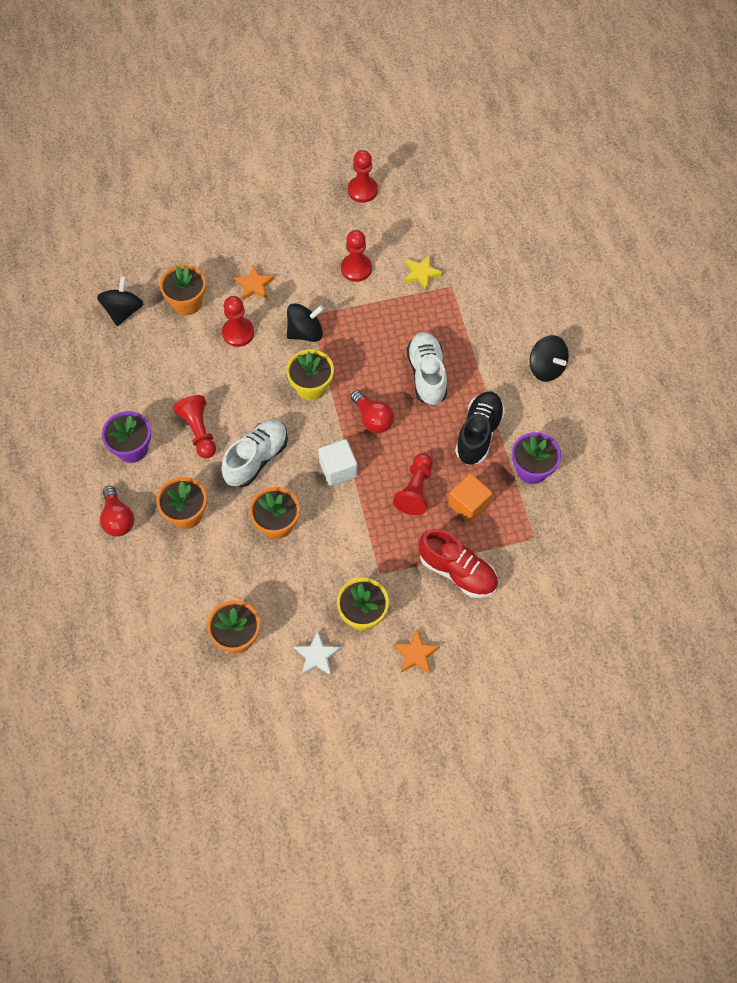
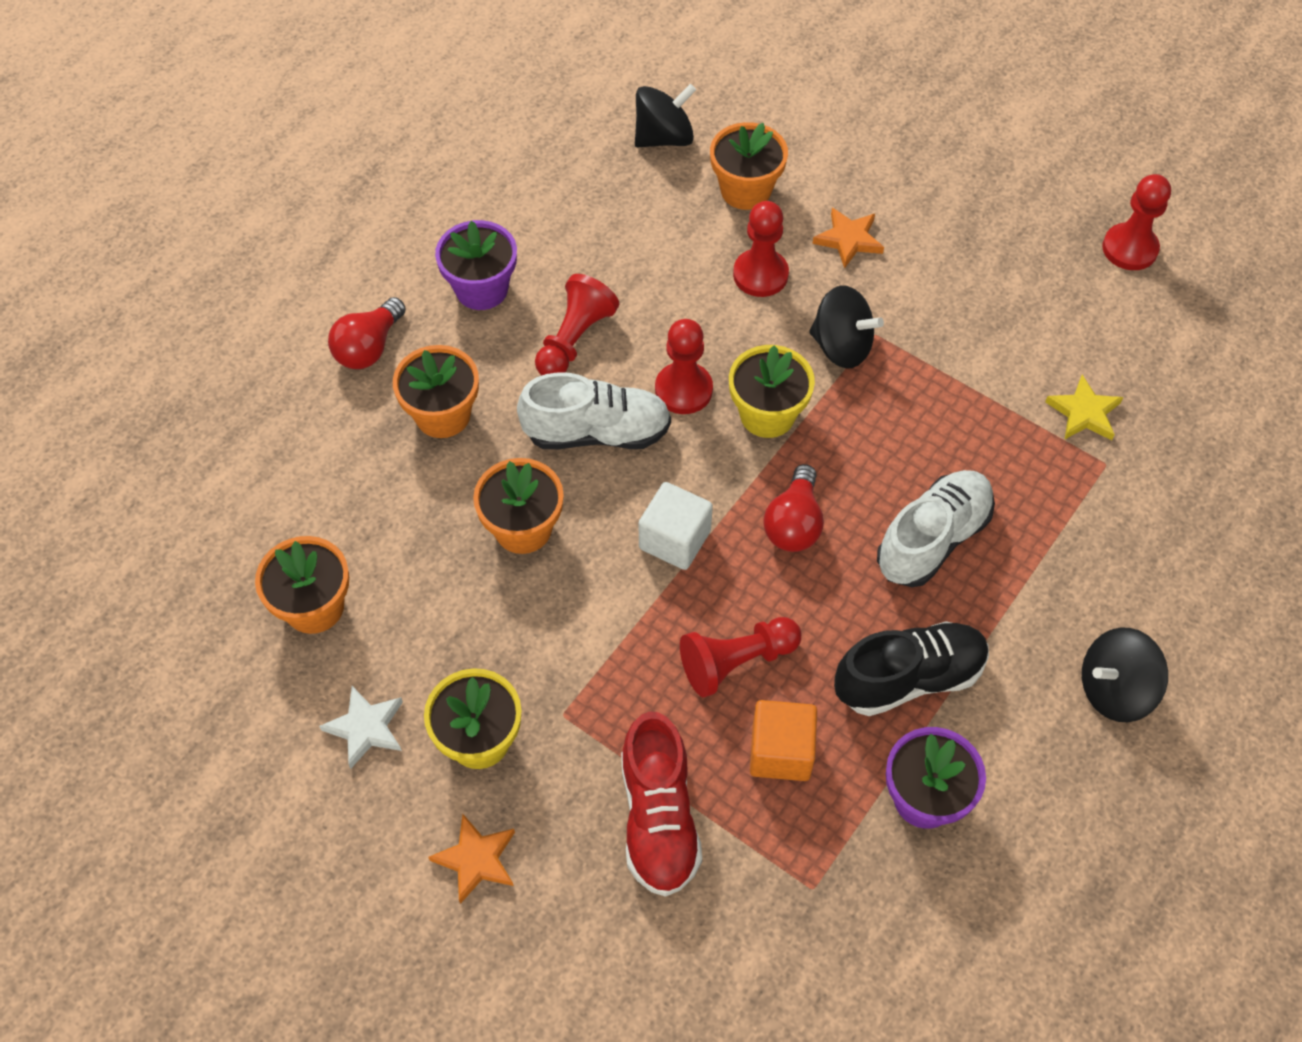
camera: 50 degrees right, 5 degrees down
red pawn [341,230,372,282] -> red pawn moved to [655,319,713,414]
black spinning top [529,335,569,382] -> black spinning top turned 60 degrees clockwise [1082,628,1168,722]

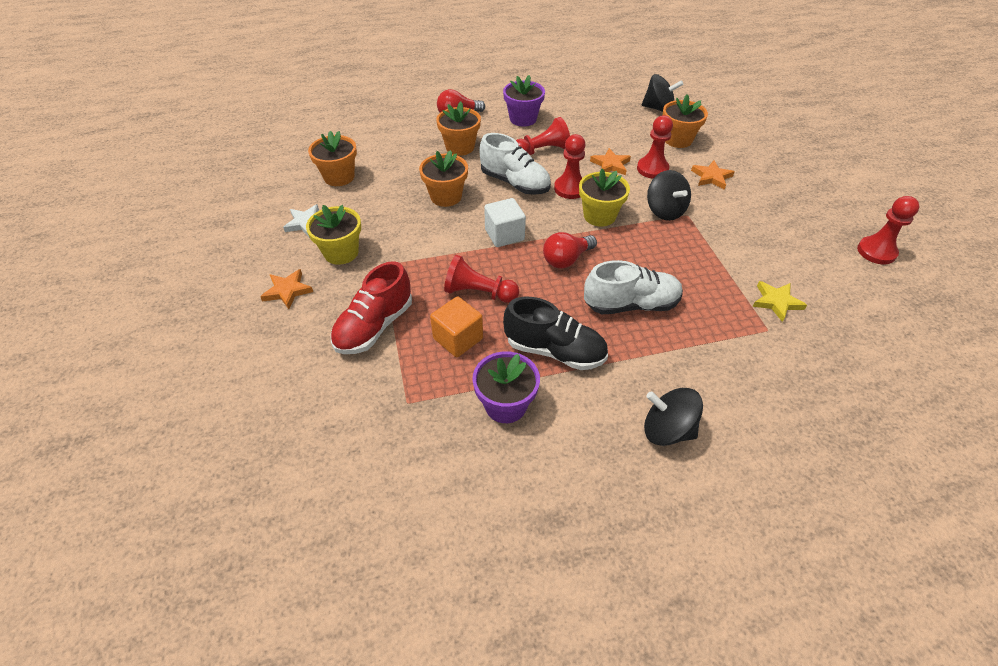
camera: 40 degrees right, 10 degrees down
none -> orange star [590,148,631,175]

